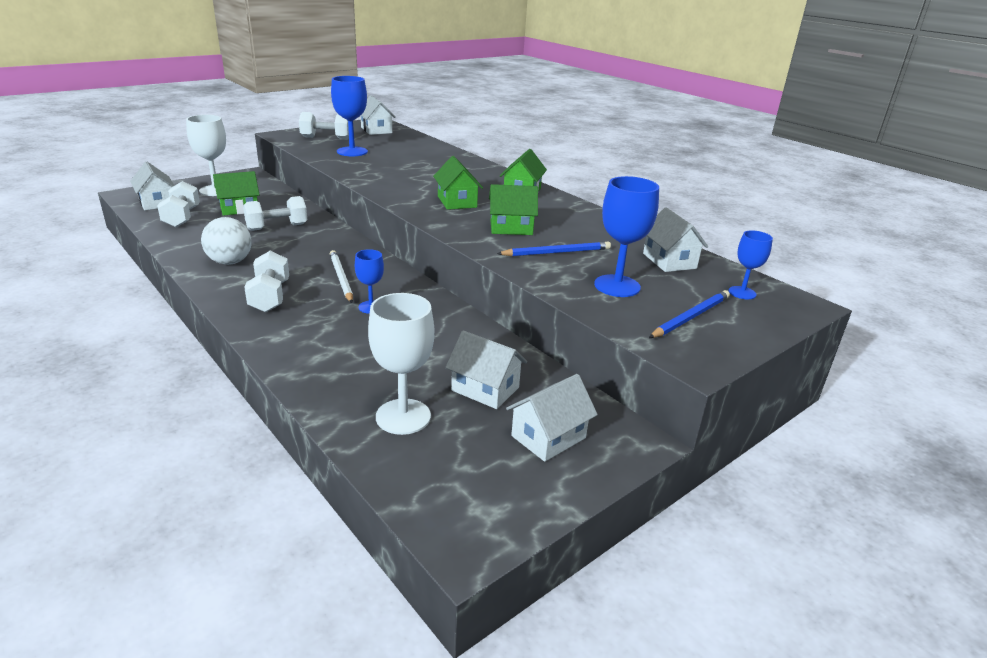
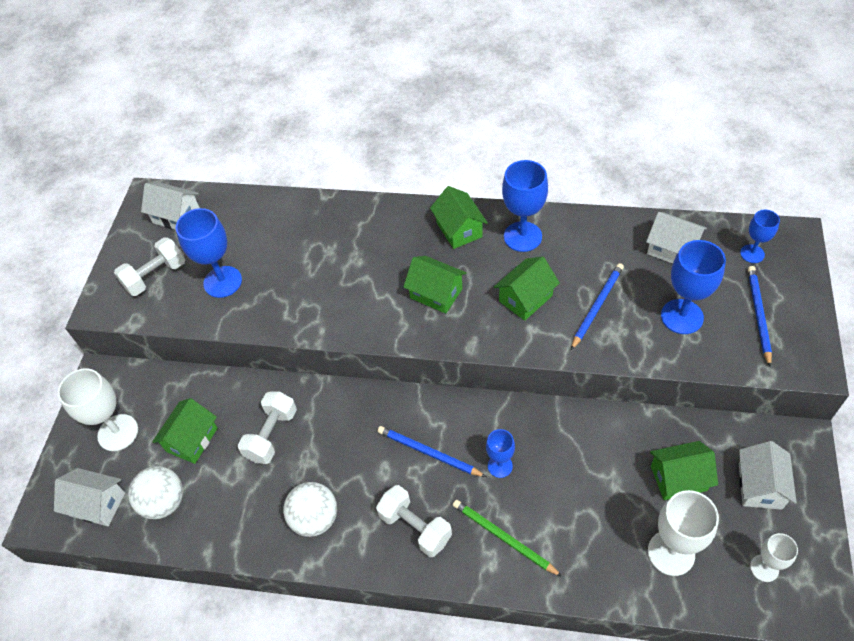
camera: 35 degrees left, 25 degrees up
white dumbbell [157,181,200,227] -> white ball [128,466,183,519]
white pencil [330,250,353,303] -> blue pencil [377,426,486,477]
white house [445,331,527,409] -> green house [650,441,718,500]
none -> green pencil [453,500,562,577]
none -> blue goblet [502,160,548,252]
none -> white goblet [750,533,798,582]

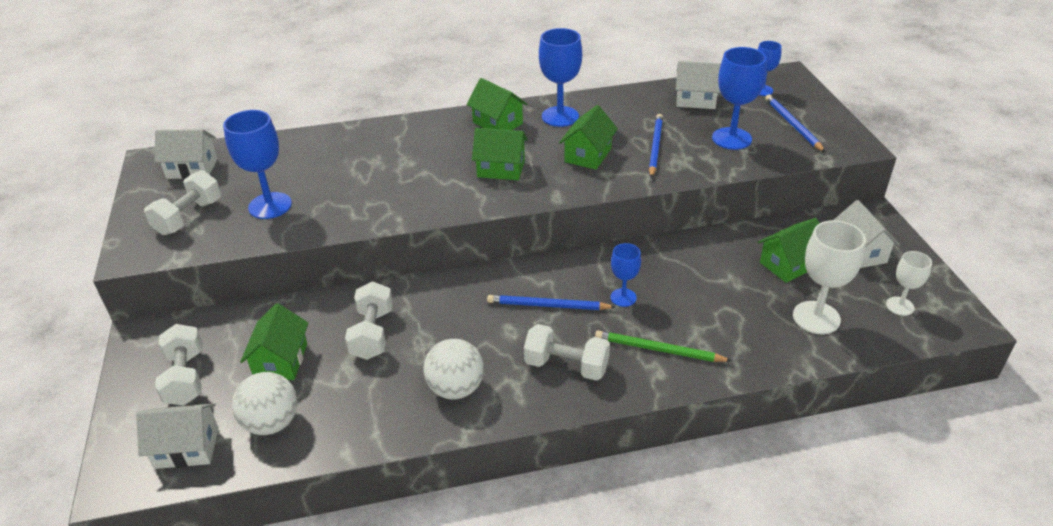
camera: 25 degrees left, 15 degrees down
white goblet [58,368,138,451] -> white dumbbell [155,324,203,406]

